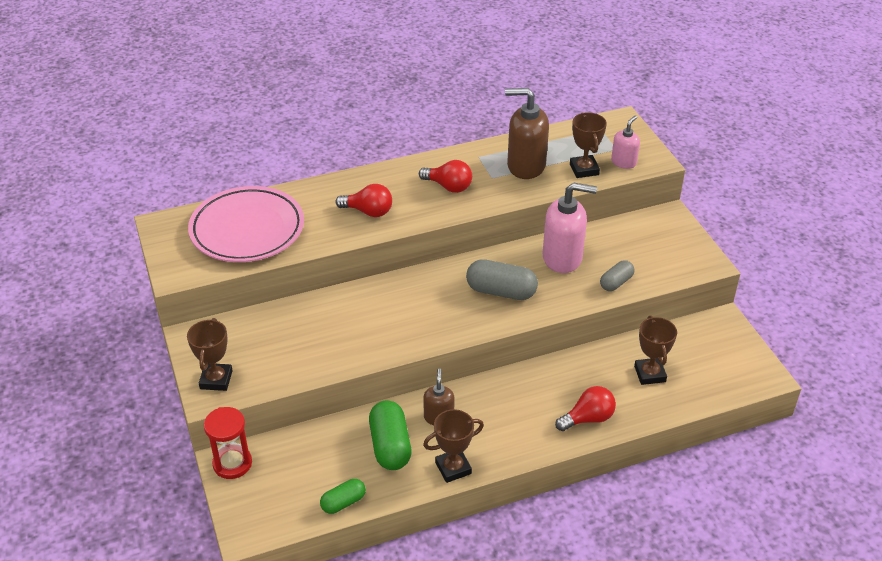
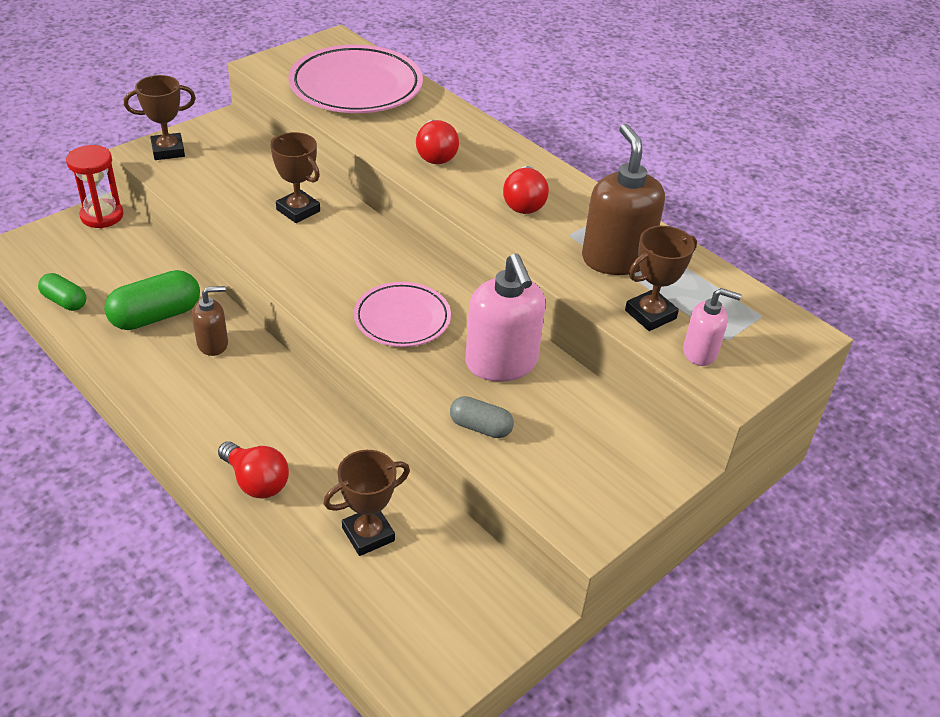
camera: 65 degrees right, 0 degrees up
brown trophy [423,409,484,483] -> brown trophy moved to [270,132,320,223]
grey capsule [466,259,538,300] -> pink plate [354,282,451,347]

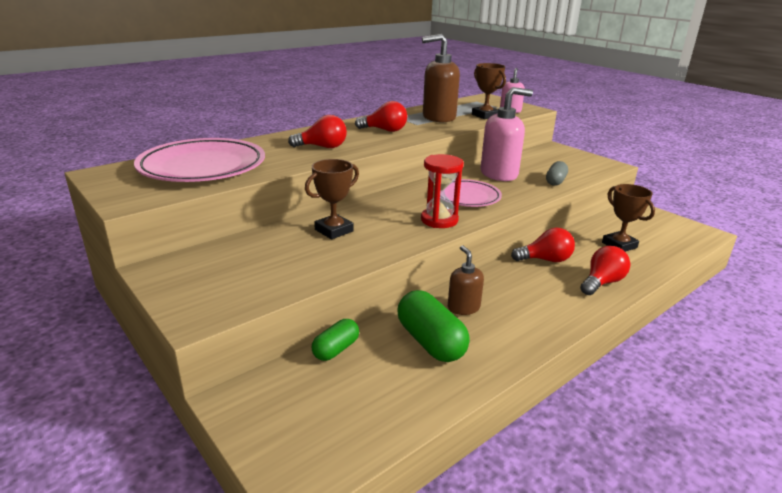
camera: 85 degrees left, 15 degrees down
green capsule [38,273,86,311] -> green capsule moved to [312,319,359,361]
red hourglass [66,145,124,228] -> red hourglass moved to [421,154,464,228]
brown trophy [124,75,196,160] -> none
none -> red light bulb [511,228,575,262]

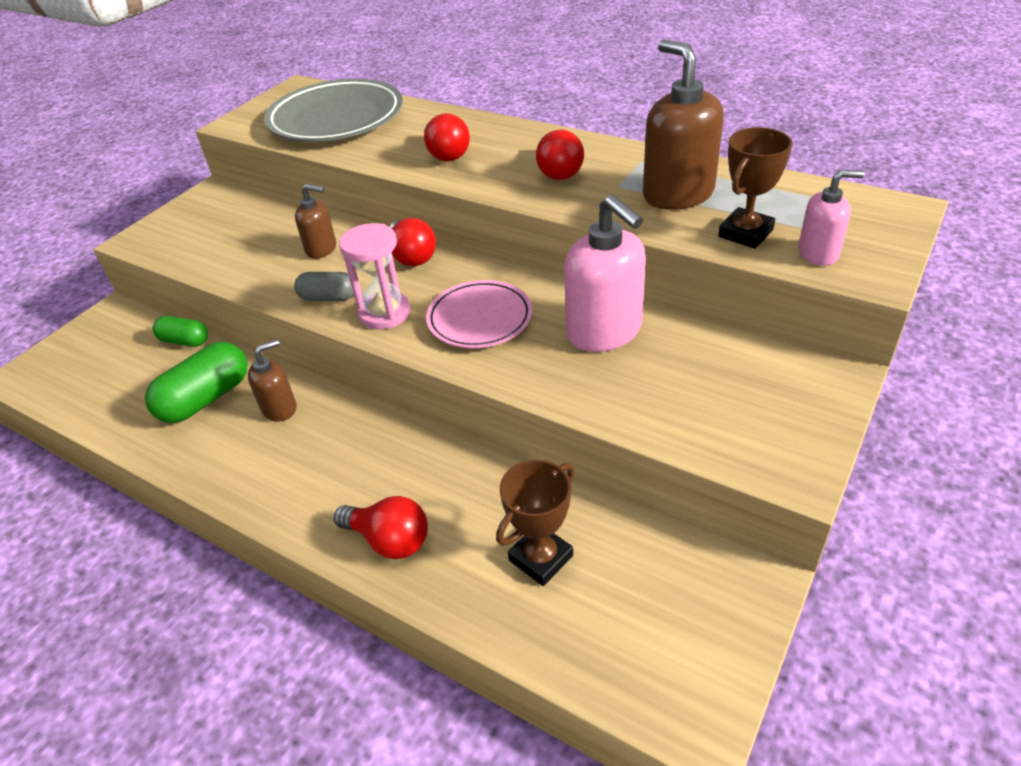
camera: 75 degrees right, 15 degrees up
pink plate [134,138,265,182] -> grey plate [264,79,403,142]
brown trophy [305,159,359,239] -> brown soap dispenser [295,184,336,259]
red hourglass [421,154,464,228] -> pink hourglass [339,223,411,329]
red light bulb [511,228,575,262] -> red light bulb moved to [390,218,436,266]
grey capsule [546,161,568,186] -> grey capsule moved to [294,272,354,301]

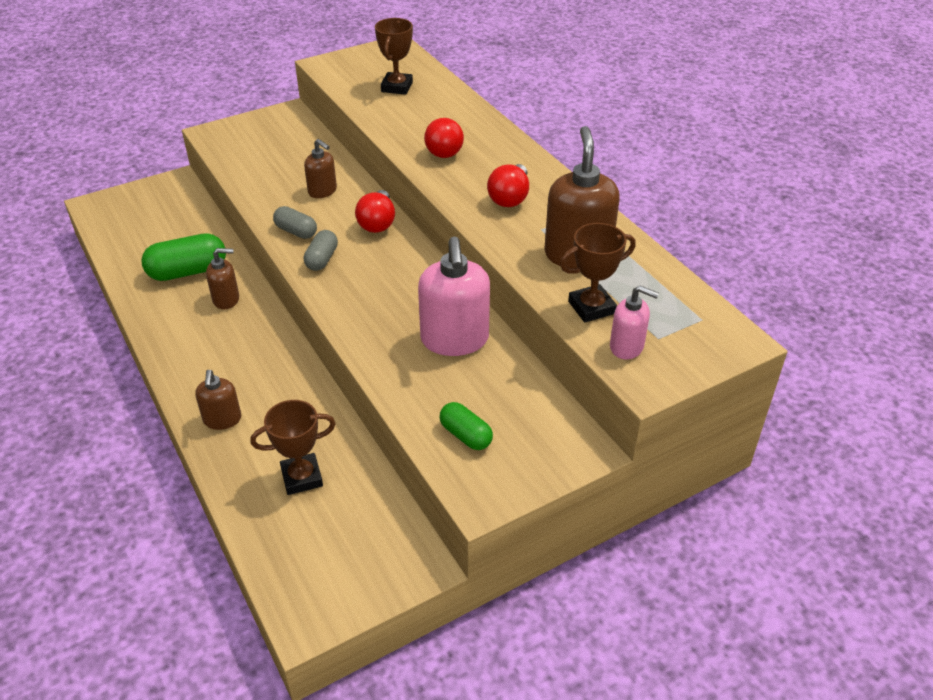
camera: 25 degrees right, 0 degrees up
green capsule [153,316,208,347] -> green capsule moved to [440,402,493,450]
grey plate [264,79,403,142] -> brown trophy [375,18,413,95]
red light bulb [334,496,428,559] -> brown soap dispenser [195,370,241,430]
pink hourglass [339,223,411,329] -> grey capsule [304,230,338,271]
pink plate [426,280,532,348] -> none

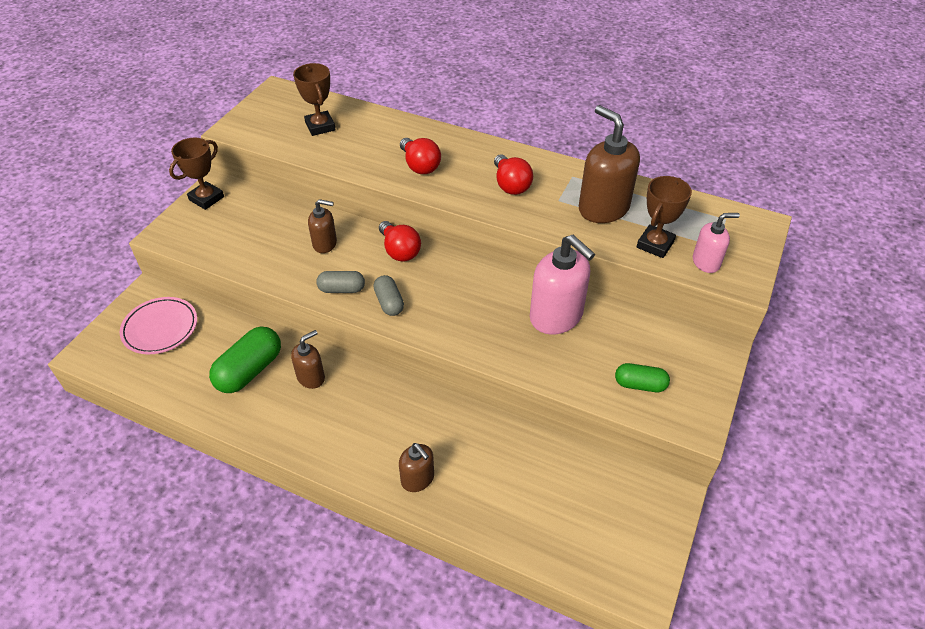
camera: 35 degrees left, 5 degrees up
brown trophy [250,400,336,495] -> brown trophy moved to [169,138,224,210]
none -> pink plate [120,297,197,354]

